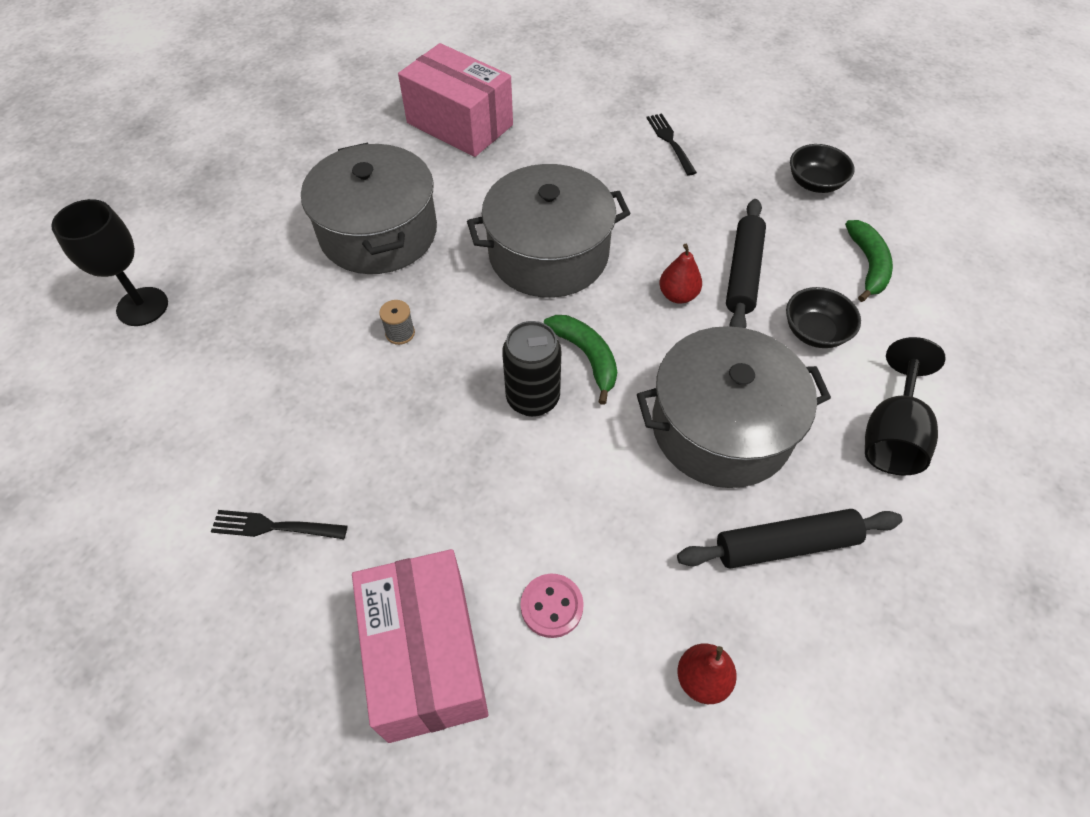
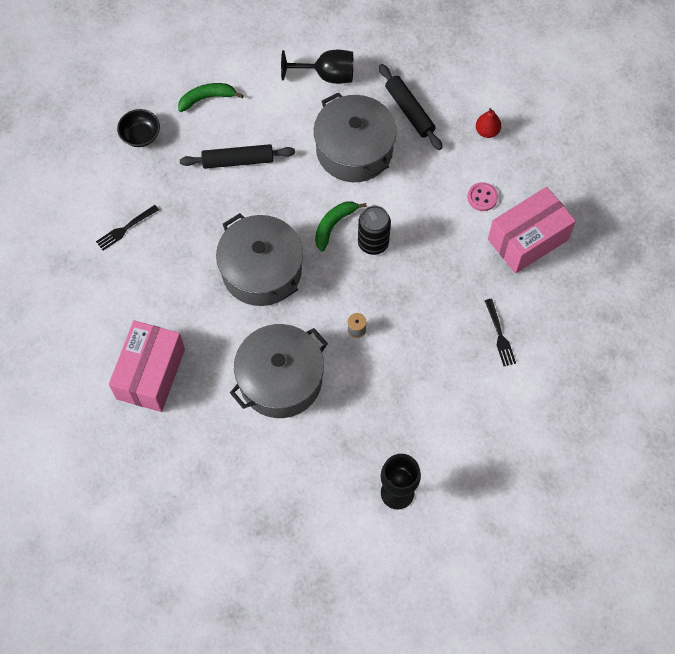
camera: 110 degrees left, 10 degrees up
red pear [659,244,702,304] -> none
black bowl [786,287,861,348] -> none

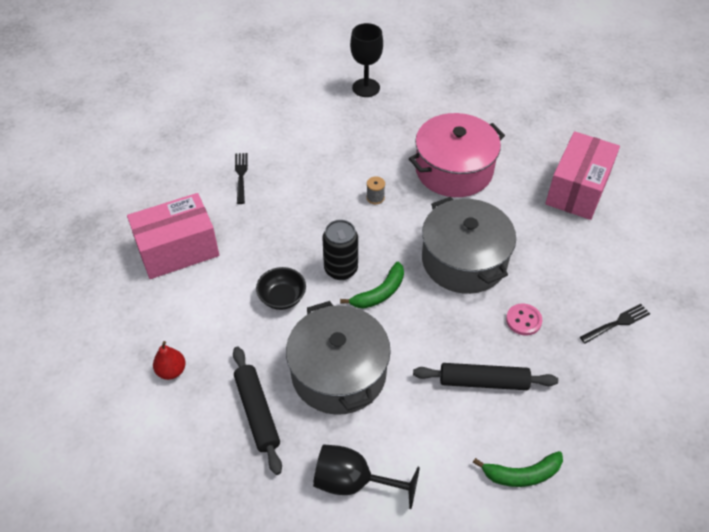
camera: 170 degrees left, 15 degrees down
black bowl [117,109,160,147] -> black bowl moved to [256,267,306,310]
grey pot [230,324,328,418] -> pink pot [409,113,505,197]
pink button [467,182,498,211] -> pink button moved to [506,303,542,336]

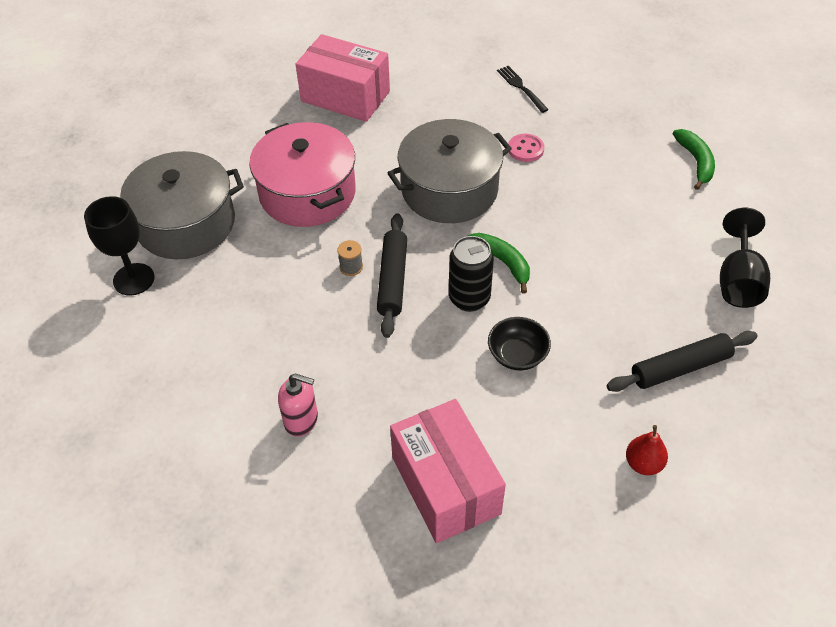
camera: 90 degrees left, 0 degrees up
black fork [235,153,248,204] -> pink soap dispenser [278,373,318,437]
grey pot [286,301,391,415] -> grey pot moved to [120,151,244,259]
black rolling pin [413,363,558,390] -> black rolling pin moved to [377,213,407,338]

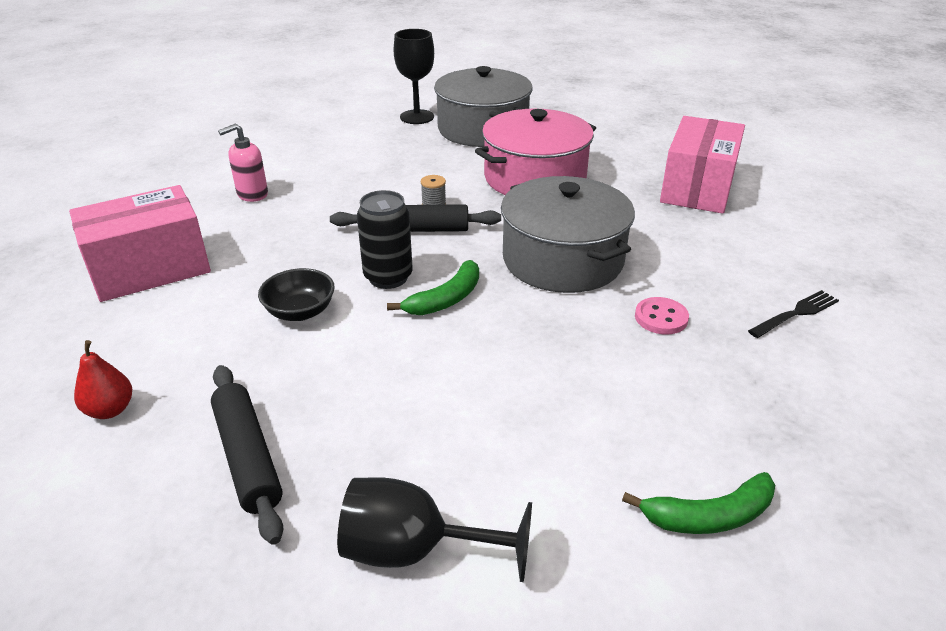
camera: 85 degrees right, 15 degrees down
pink soap dispenser [278,373,318,437] -> pink soap dispenser turned 45 degrees clockwise [218,124,268,202]

